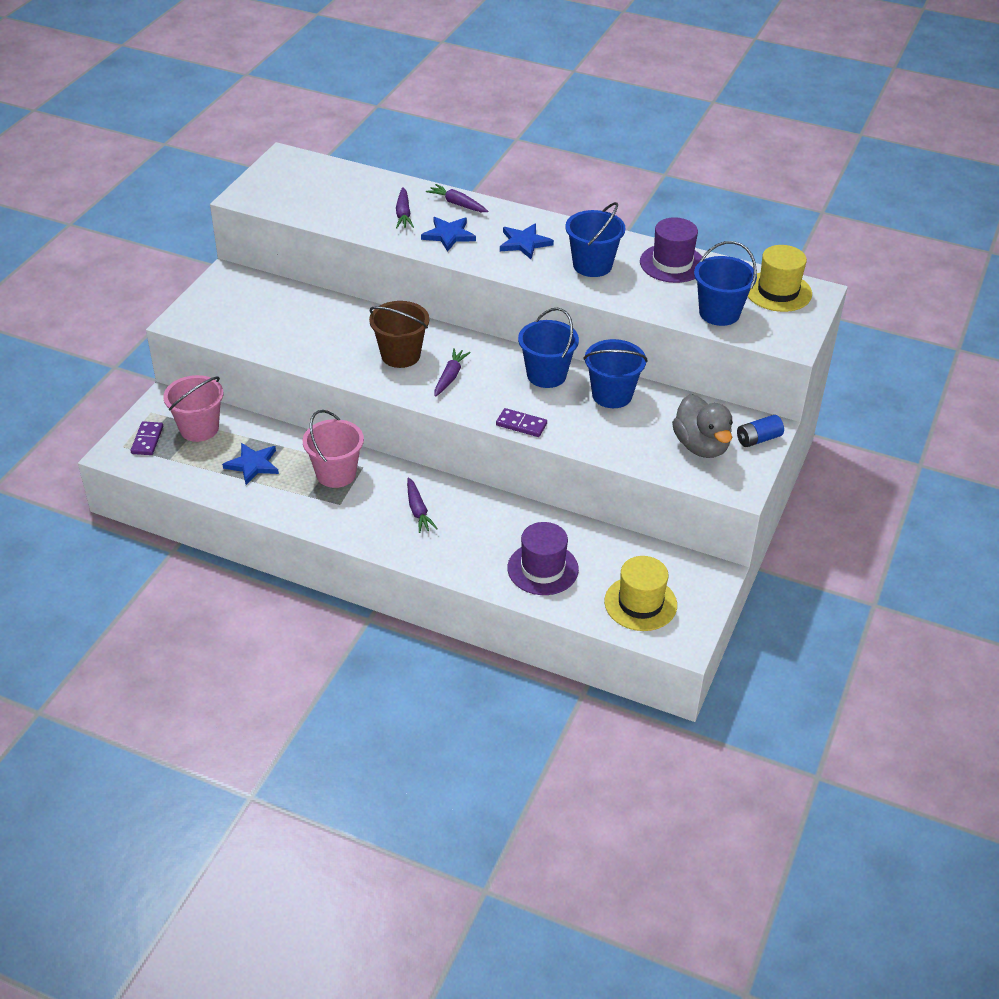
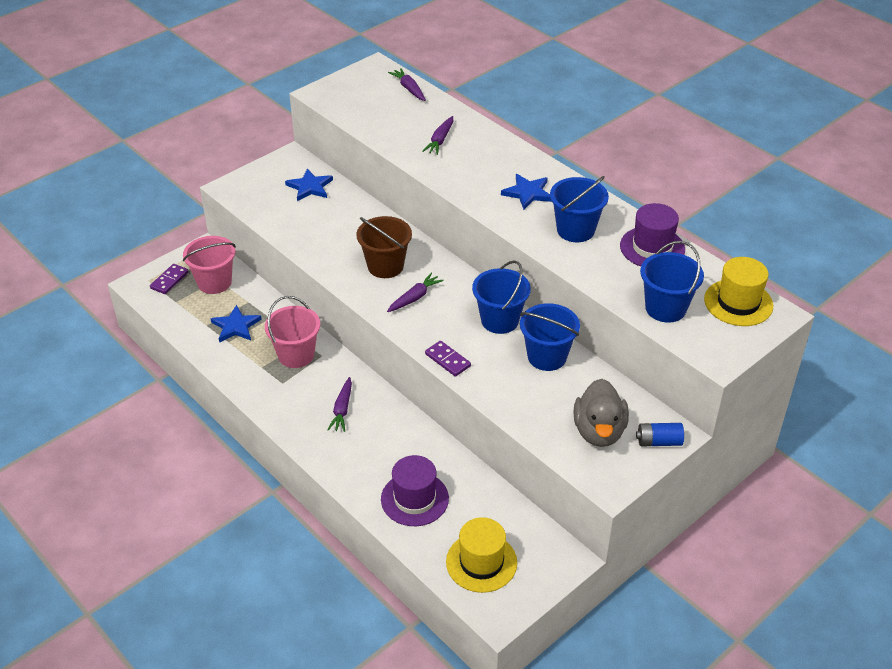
camera: 25 degrees right, 0 degrees up
blue star [421,217,476,252] -> blue star moved to [285,169,333,201]
purple carrot [426,184,488,212] -> purple carrot moved to [388,68,426,101]

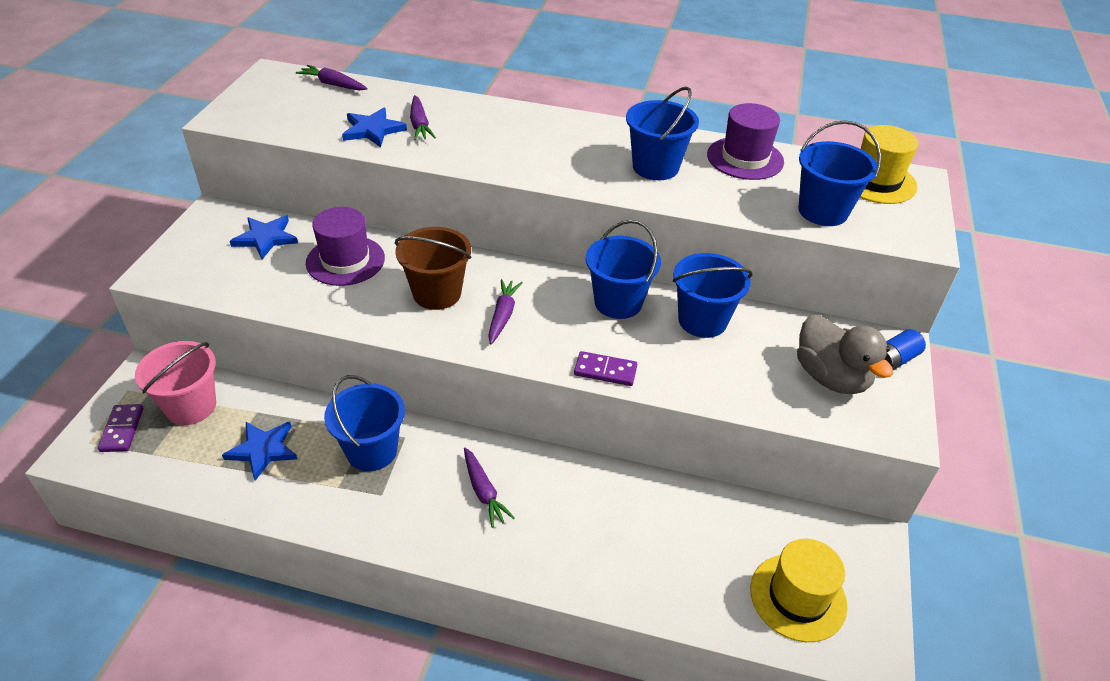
camera: 35 degrees left, 0 degrees up
pink bucket [265,296,320,368] -> blue bucket [324,375,405,471]
purple hat [381,455,449,526] -> purple hat moved to [306,207,385,286]
blue star [501,174,552,210] -> blue star moved to [342,108,407,147]

